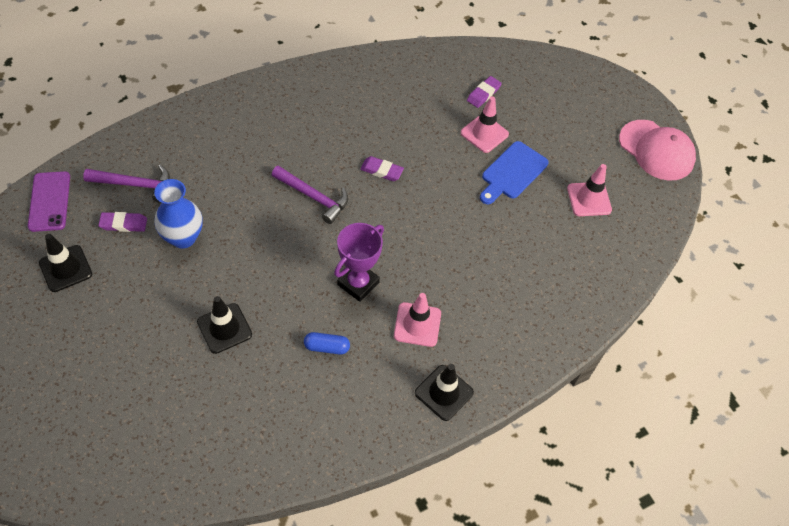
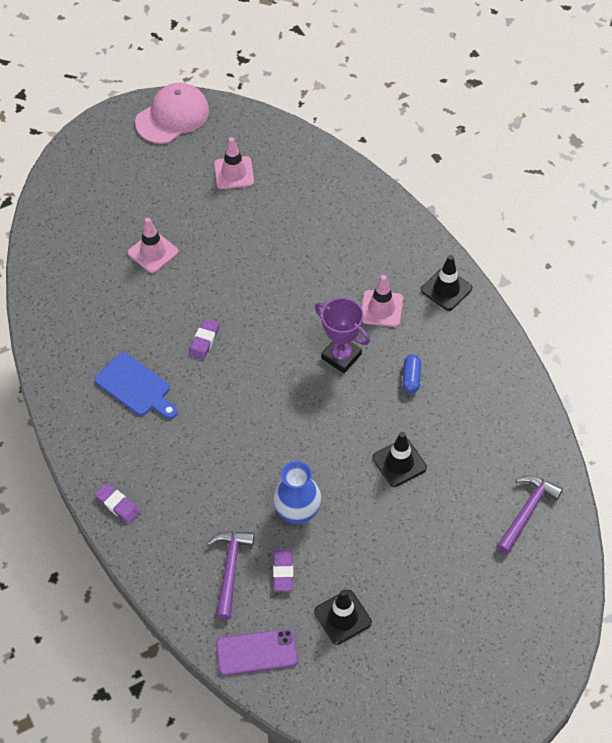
camera: 85 degrees left, 0 degrees up
purple hammer [272,166,348,224] -> purple hammer moved to [497,475,563,554]
purple eraser [467,76,502,108] -> purple eraser moved to [95,483,140,524]
blue cutting board [480,141,549,204] -> blue cutting board moved to [95,352,178,419]

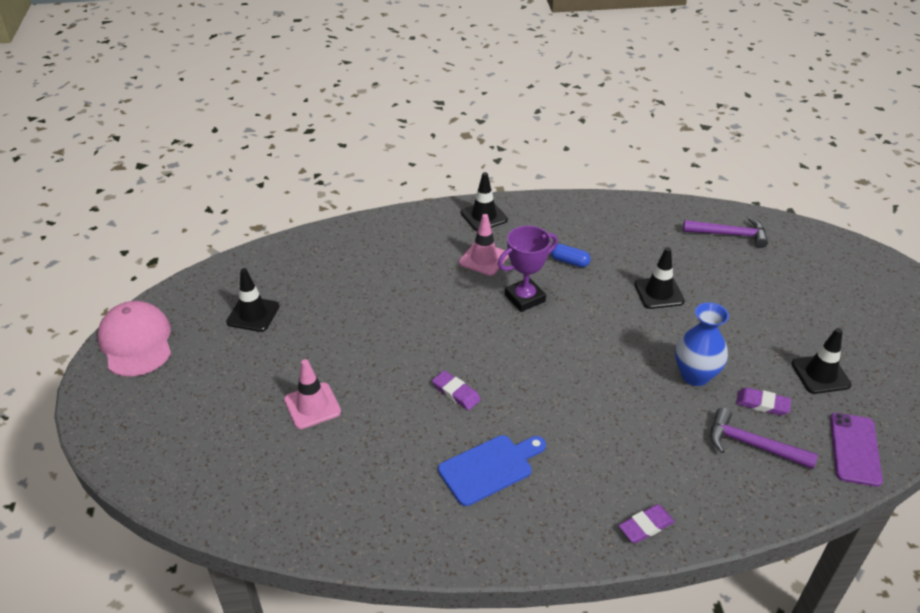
camera: 70 degrees left, 15 degrees down
pink traffic cone [214,137,254,189] -> black traffic cone [226,268,280,332]
purple hammer [497,475,563,554] -> purple hammer turned 135 degrees clockwise [683,217,768,248]

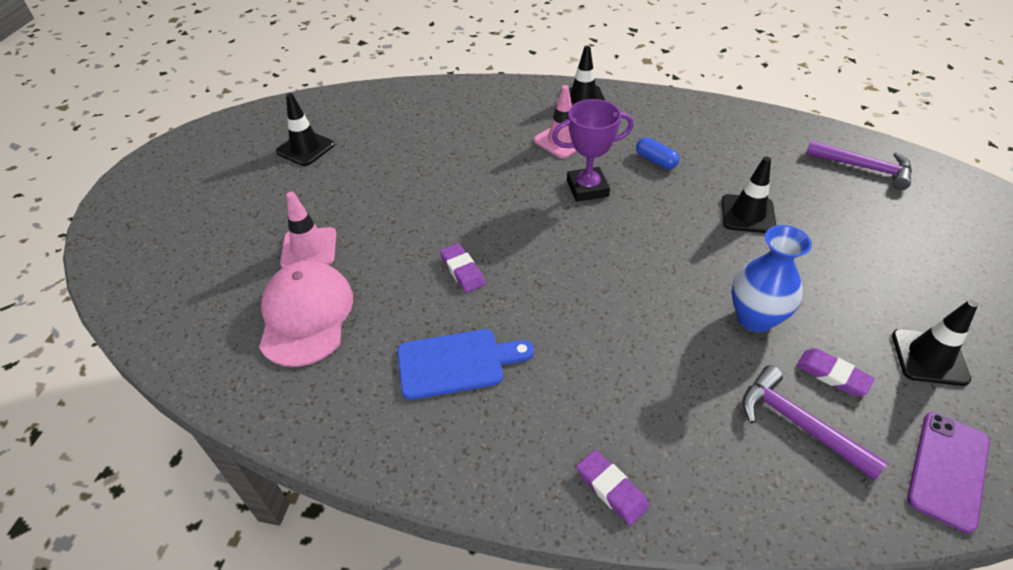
camera: 20 degrees right, 5 degrees up
pink cap [98,301,171,376] -> pink cap moved to [259,261,353,367]
purple eraser [618,504,675,543] -> purple eraser turned 60 degrees clockwise [576,450,649,525]

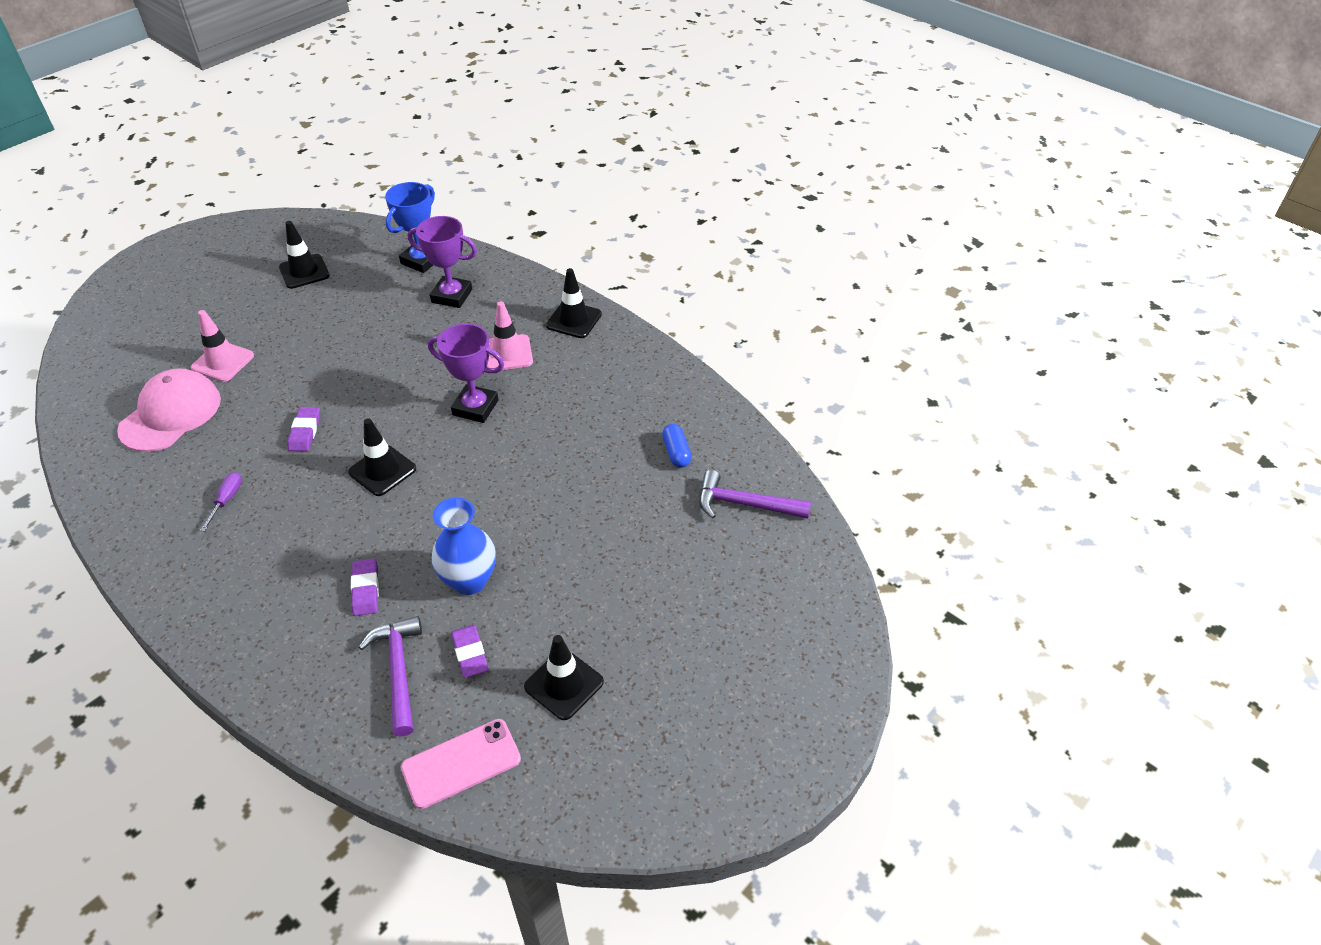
camera: 30 degrees right, 0 degrees up
blue cutting board [397,329,534,400] -> purple screwdriver [200,472,242,531]
purple eraser [576,450,649,525] -> purple eraser moved to [351,559,379,616]
blue capsule [636,137,680,169] -> blue capsule moved to [662,424,692,468]
black traffic cone [721,157,776,233] -> black traffic cone moved to [348,418,416,496]
purple hammer [806,140,912,190] -> purple hammer turned 135 degrees clockwise [699,470,811,519]
purple phone [907,412,990,533] -> pink phone [401,719,521,809]
none -> blue trophy [385,182,435,273]
none -> purple trophy [408,216,477,308]

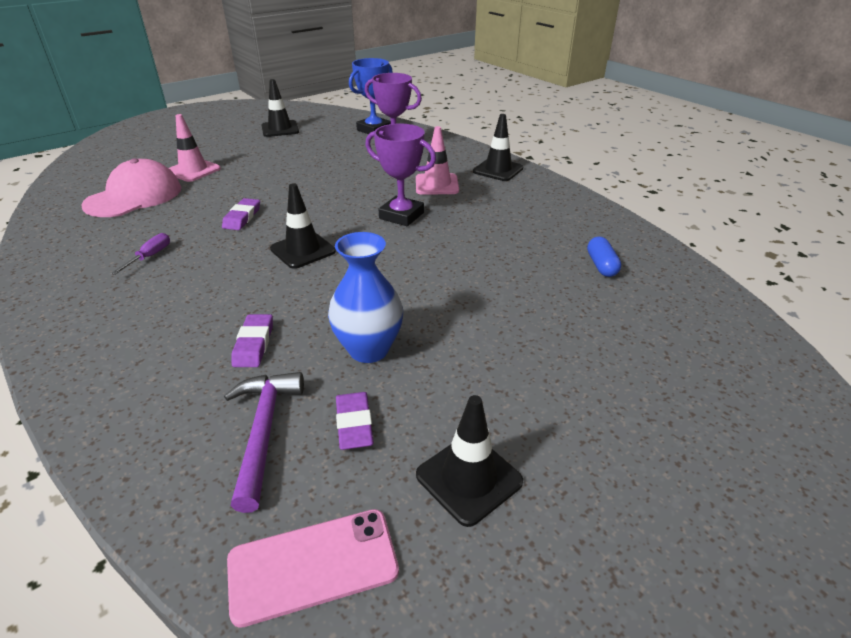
camera: 10 degrees right, 10 degrees down
purple hammer [699,470,811,519] -> none

